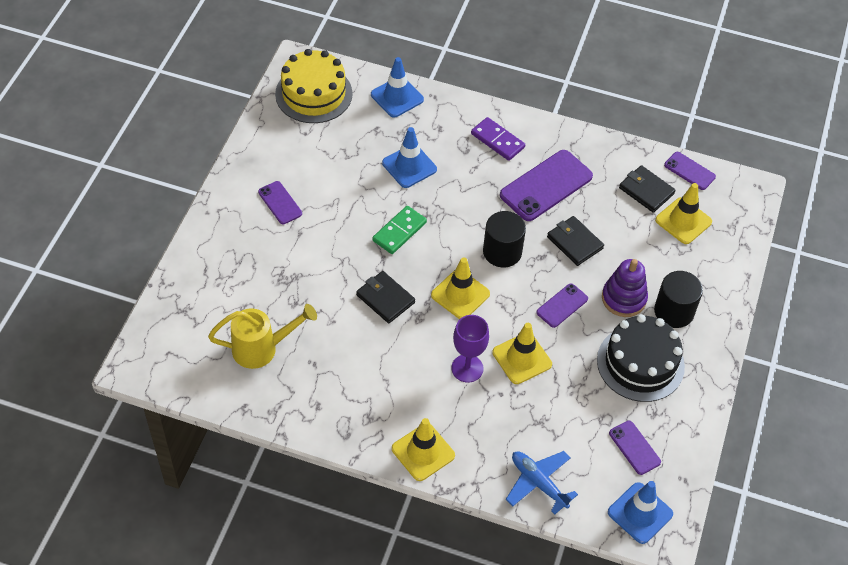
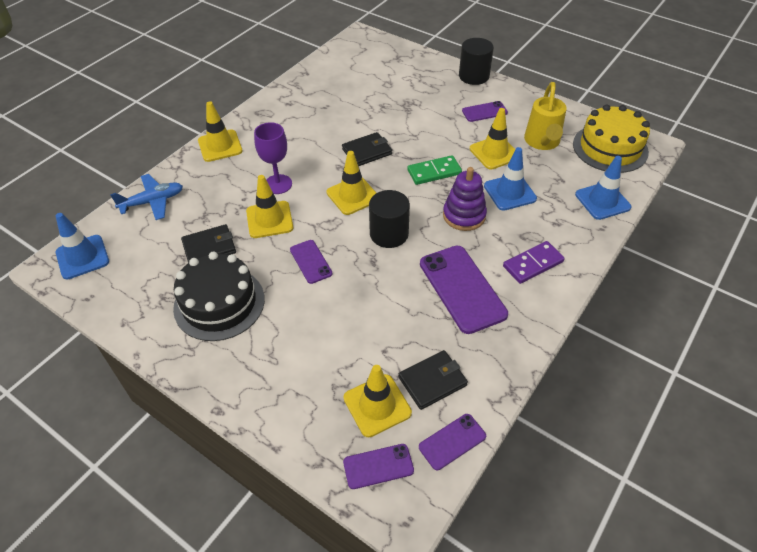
camera: 110 degrees right, 5 degrees down
yellow watering can [208,304,317,369] -> yellow watering can moved to [524,82,567,150]
green domino [372,206,427,254] -> green domino turned 75 degrees counterclockwise [407,155,462,185]
black wallet [547,216,604,266] -> black wallet moved to [181,224,236,263]
purple stacking toy [602,259,648,317] -> purple stacking toy moved to [443,167,487,231]
purple phone [609,420,661,475] -> purple phone moved to [343,444,414,489]
black cylinder [654,271,703,328] -> black cylinder moved to [459,38,494,85]
none -> yellow traffic cone [470,108,515,170]

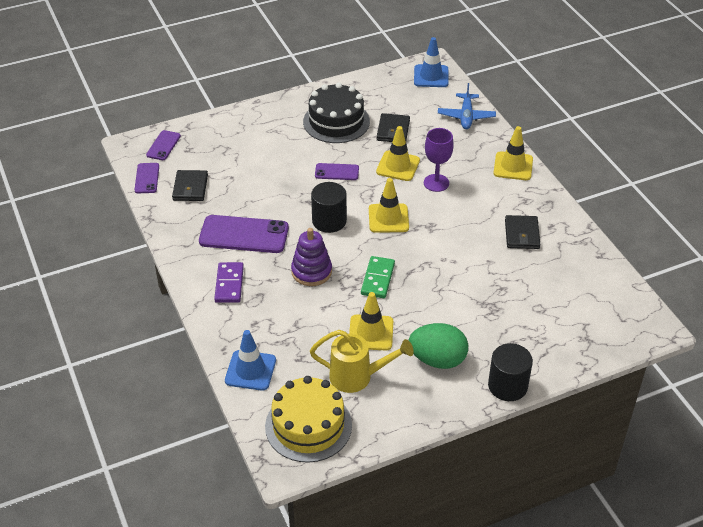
camera: 120 degrees right, 5 degrees down
black wallet [342,132,392,166] -> black wallet moved to [505,215,541,249]
yellow traffic cone [343,365,412,437] -> none
purple phone [462,101,508,122] -> green egg [409,323,468,369]
blue traffic cone [484,147,537,211] -> none
yellow watering can [524,82,567,150] -> yellow watering can turned 150 degrees clockwise [310,330,414,393]

